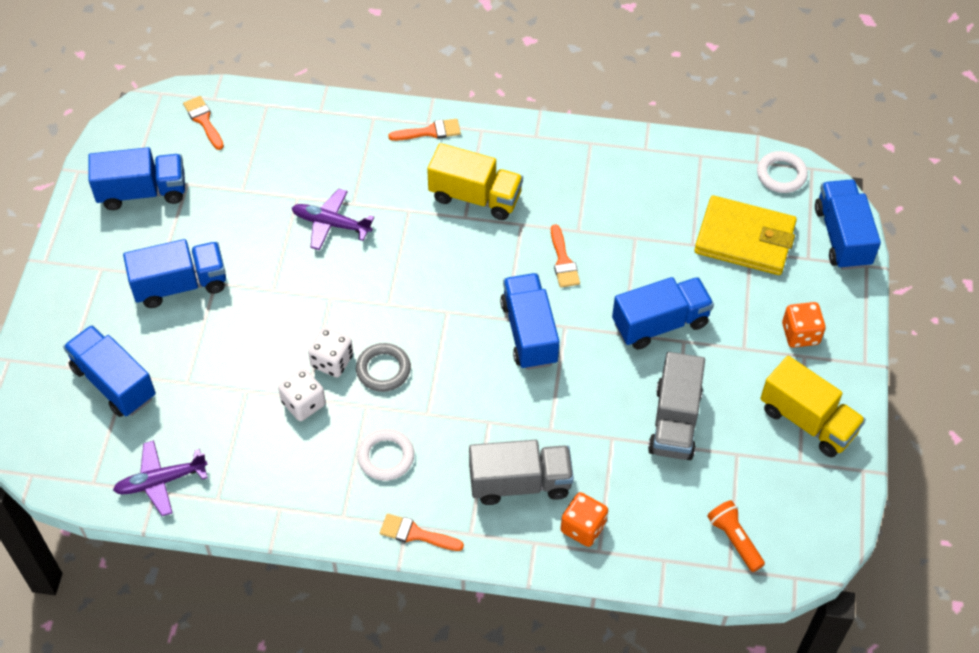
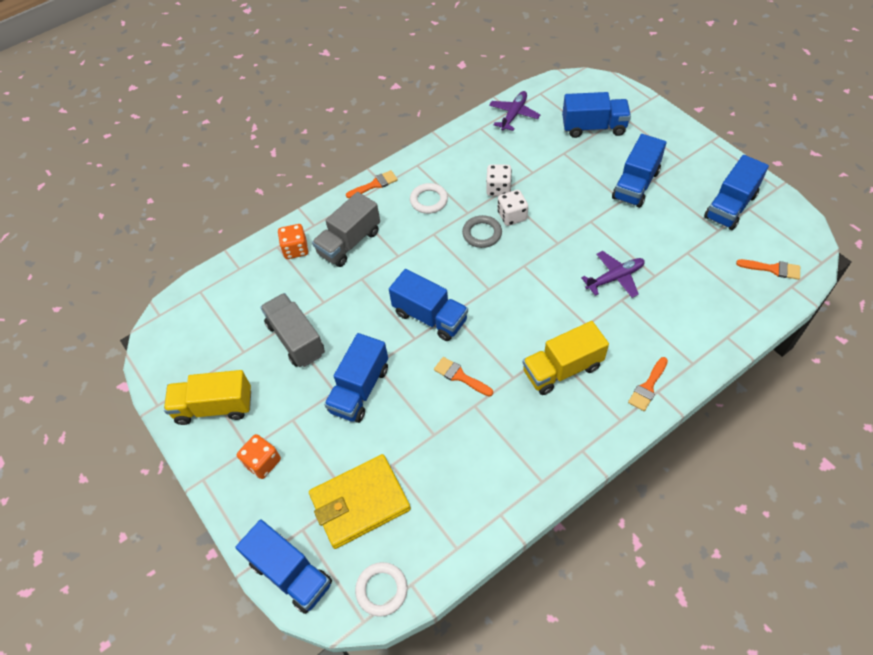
camera: 140 degrees right, 0 degrees up
orange flashlight [707,500,765,572] -> none

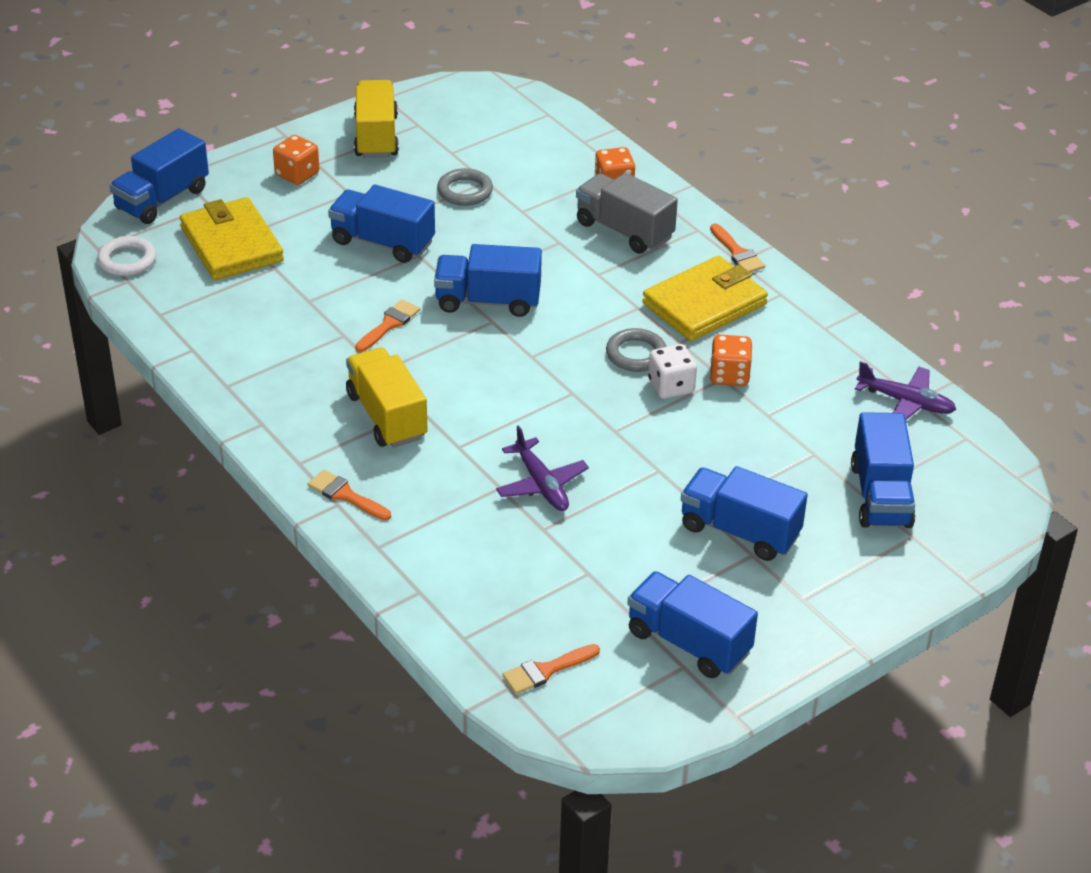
camera: 85 degrees right, 15 degrees down
grey truck [260,293,325,367] -> grey ring [437,168,493,206]
blue truck [389,269,468,341] -> blue truck turned 60 degrees clockwise [434,244,542,317]
white ring [410,183,448,214] -> yellow wallet [642,256,768,341]
white dice [486,164,512,196] -> orange dice [710,334,752,386]
orange brush [736,259,800,280] -> orange brush turned 45 degrees clockwise [502,644,600,694]

